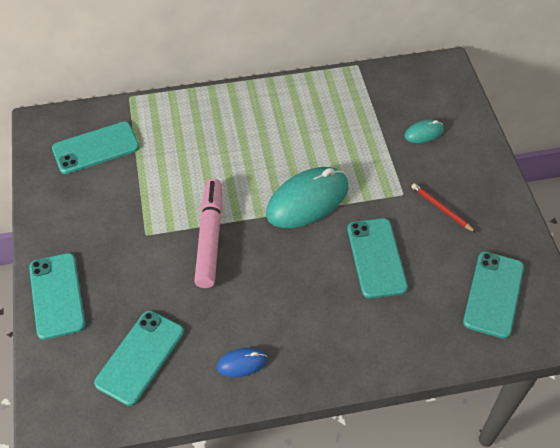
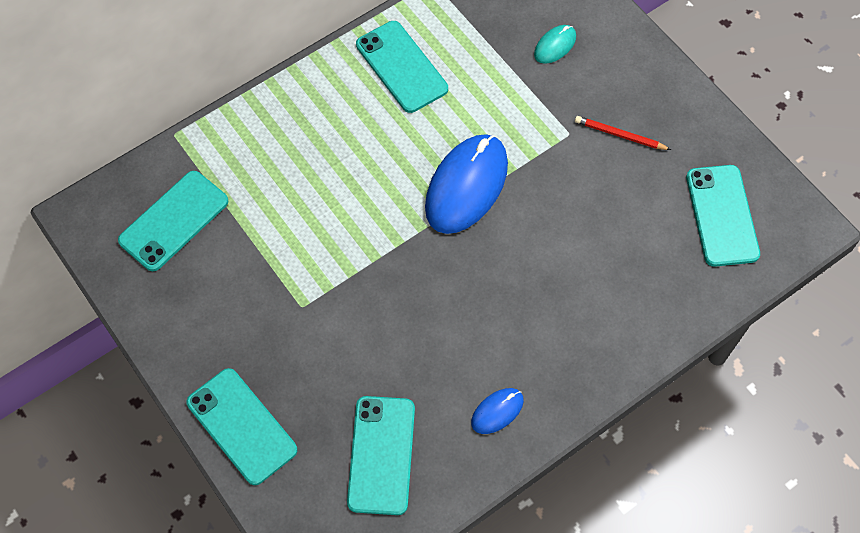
camera: 25 degrees left, 10 degrees up
pink marker [194,179,222,288] -> none
turquoise mouse [266,167,349,228] -> blue mouse [425,134,508,234]
turquoise phone [347,218,408,299] -> turquoise phone moved to [356,21,448,113]

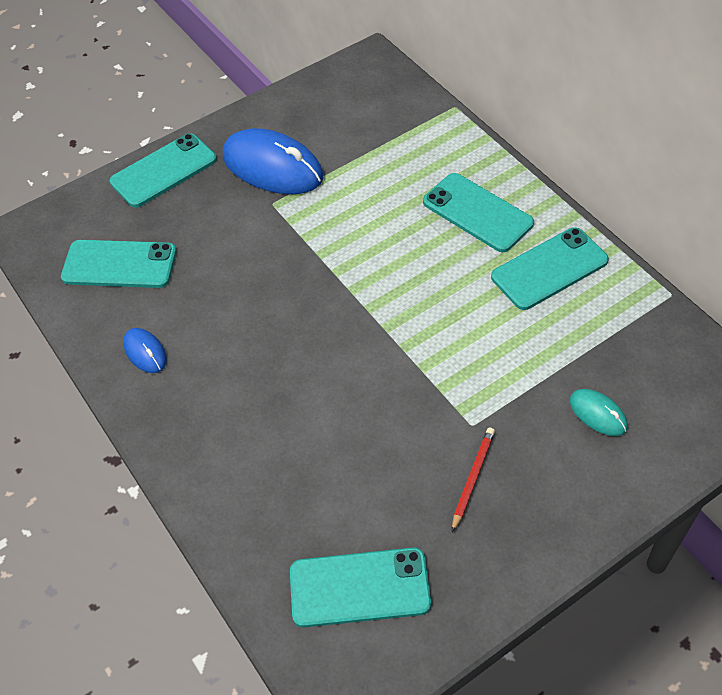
camera: 95 degrees right, 10 degrees down
turquoise phone [118,171,228,271] -> turquoise phone moved to [423,173,534,252]
blue mouse [425,134,508,234] -> blue mouse moved to [223,128,323,194]

